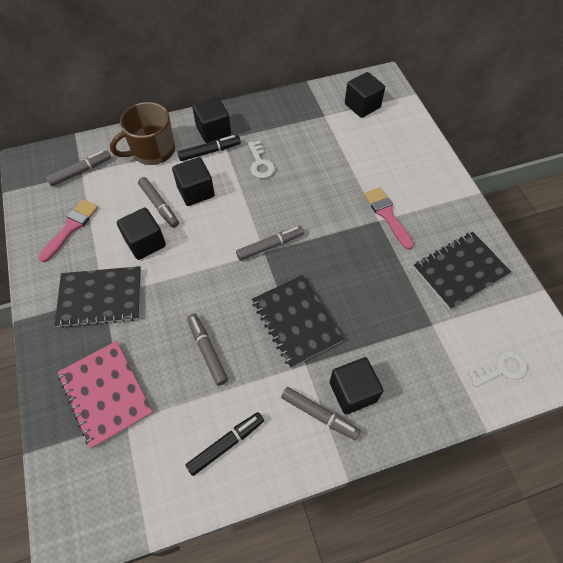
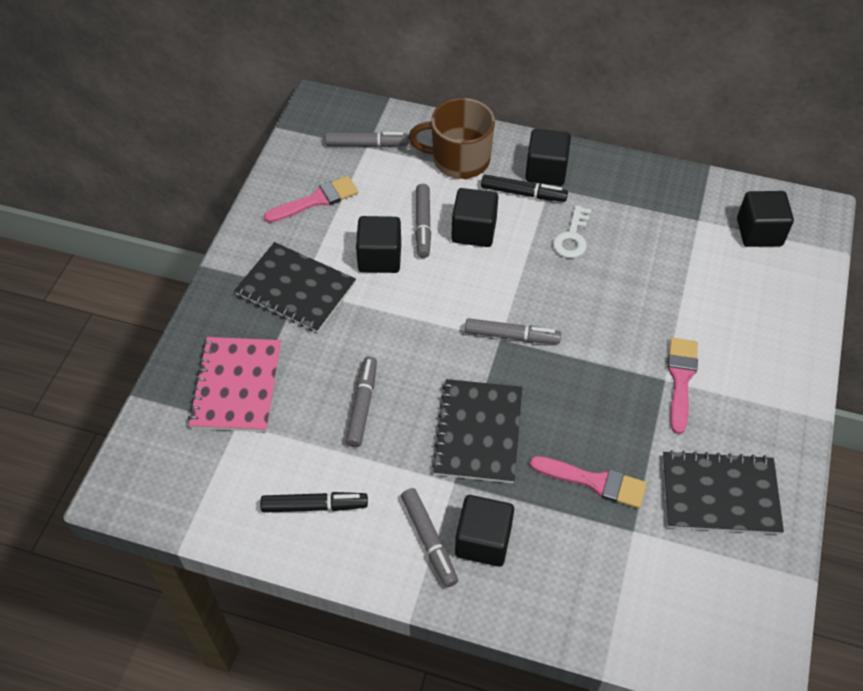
camera: 35 degrees right, 5 degrees down
white key [467,351,528,387] -> none
none -> pink brush [530,456,647,508]

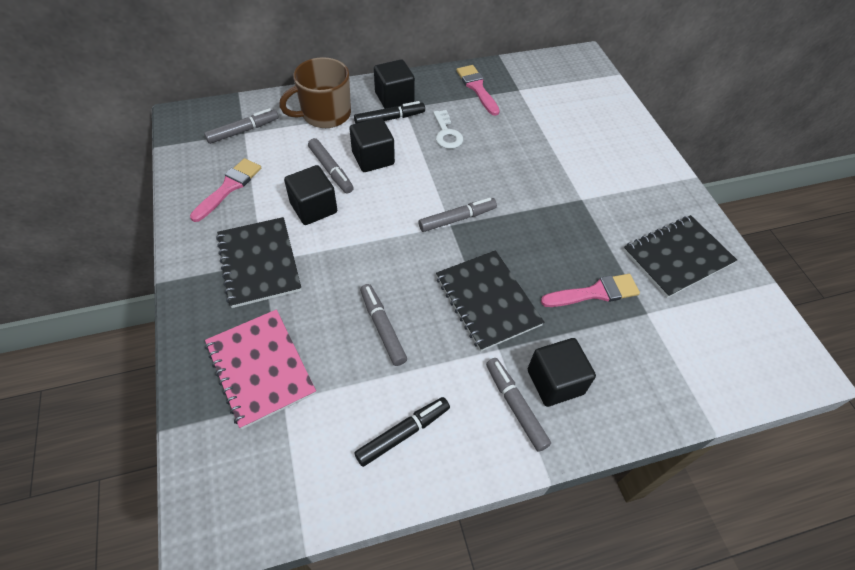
camera: 35 degrees left, 0 degrees up
black notebook [234,242,356,333] -> black notebook turned 75 degrees clockwise [216,217,302,308]
grey marker [401,488,458,587] -> grey marker turned 150 degrees counterclockwise [486,358,551,452]
pink brush [667,338,698,434] -> pink brush moved to [456,65,500,116]
black cube [737,191,794,247] -> none

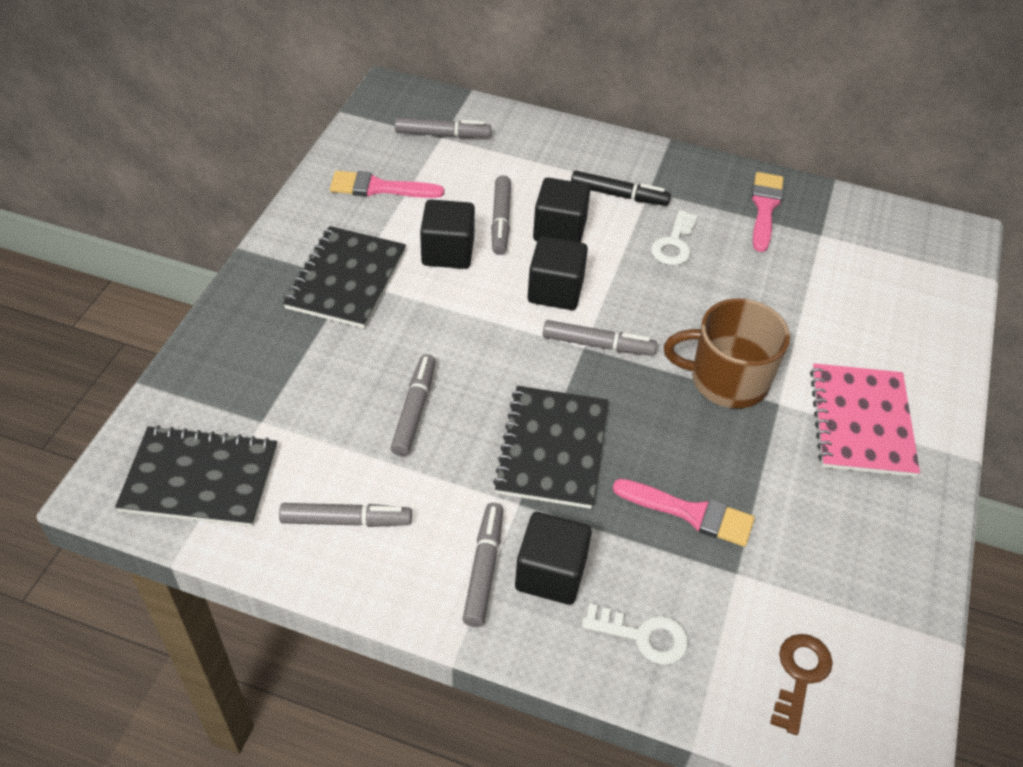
camera: 35 degrees right, 5 degrees down
pink brush [190,158,261,222] -> pink brush turned 150 degrees counterclockwise [330,171,444,198]
pink notebook [205,309,316,429] -> pink notebook moved to [810,363,920,477]
brown mug [279,57,351,128] -> brown mug moved to [664,298,790,408]
black marker [354,397,450,467] -> grey marker [279,503,412,527]
black cube [374,59,415,109] -> black cube moved to [528,236,588,310]
black notebook [623,215,737,298] -> black notebook moved to [115,425,277,527]
none -> white key [582,603,688,665]
none -> brown key [770,634,833,735]

